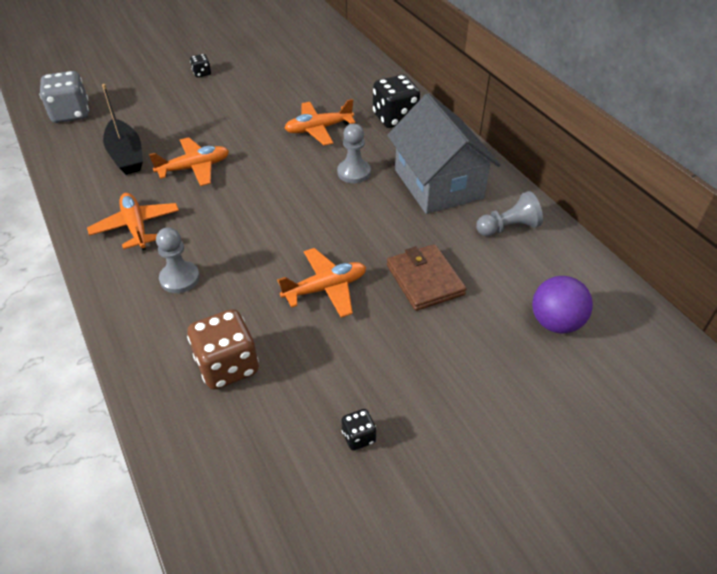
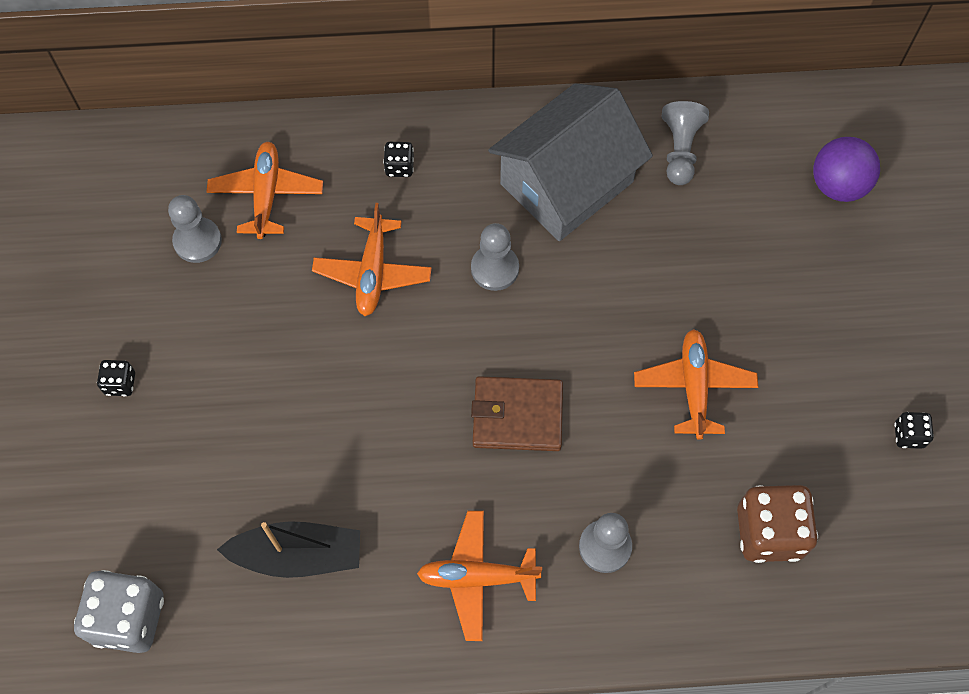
camera: 65 degrees left, 20 degrees up
orange plane [149,137,229,186] -> orange plane moved to [206,142,323,239]
black dice [373,75,420,128] -> black dice [383,142,414,177], size x0.48
grey house [387,93,501,214] -> grey house turned 45 degrees counterclockwise [488,83,653,241]
brown wallet [387,244,467,311] -> brown wallet moved to [471,376,563,451]
none -> grey pawn [168,195,222,263]

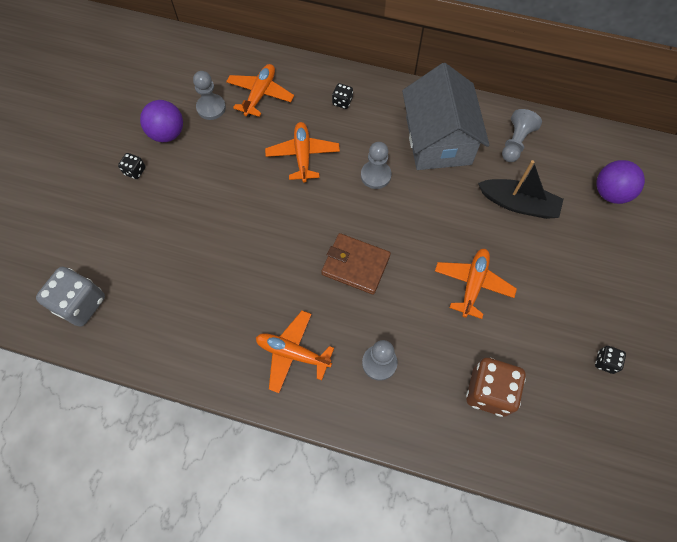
camera: 20 degrees right, 0 degrees up
black boat [217,521,360,578] -> black boat moved to [478,160,563,219]
orange plane [312,203,432,316] -> orange plane turned 150 degrees clockwise [265,122,340,182]
grey house [488,83,653,241] -> grey house turned 75 degrees counterclockwise [402,63,489,170]
none -> purple ball [140,100,183,142]

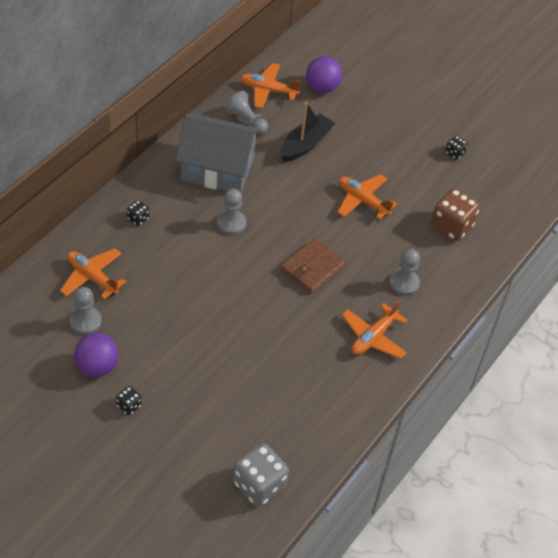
camera: 75 degrees left, 15 degrees down
orange plane [265,122,340,182] -> orange plane moved to [240,63,301,109]

